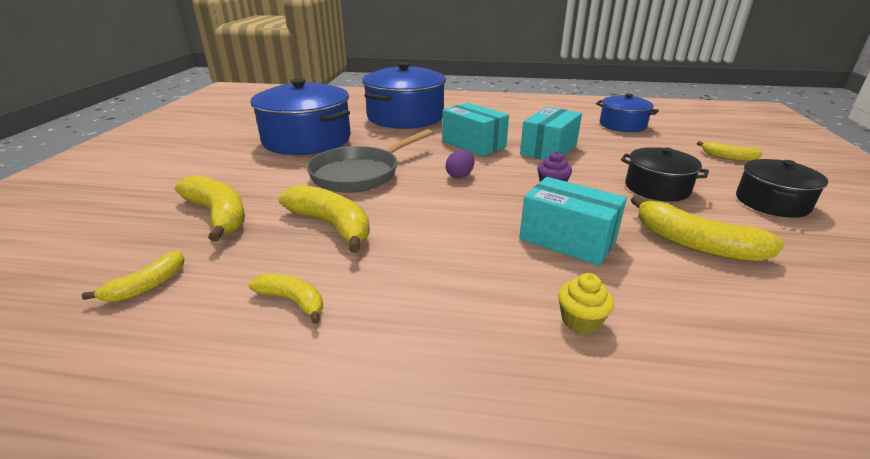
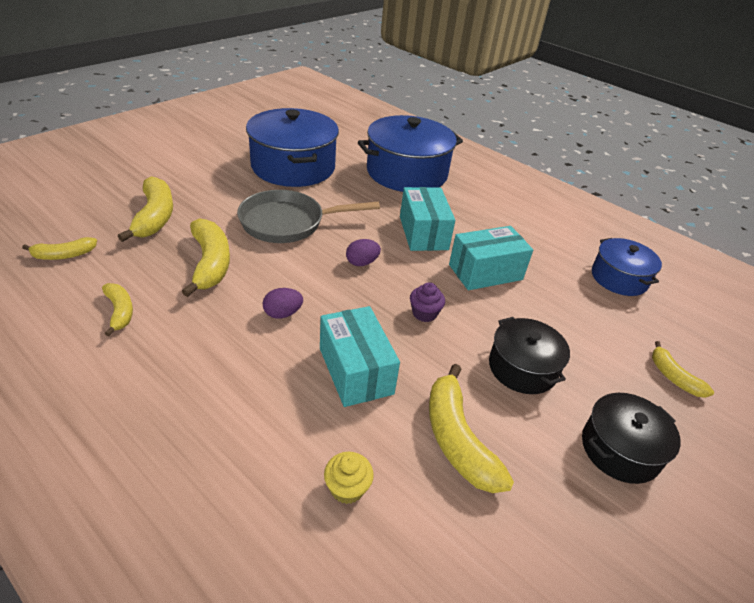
camera: 30 degrees right, 10 degrees up
yellow cupcake [558,273,614,334] -> yellow cupcake moved to [324,452,374,504]
none -> purple egg [263,288,303,319]

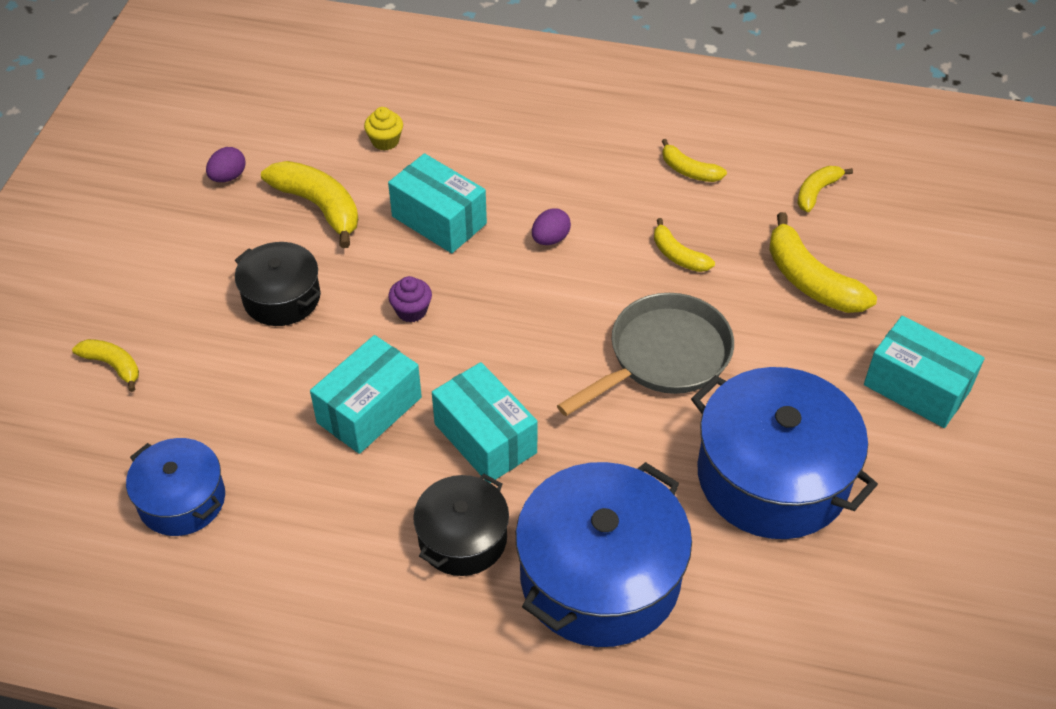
camera: 155 degrees right, 10 degrees up
yellow banana [182,218,230,297] -> yellow banana [654,218,715,272], size x0.57
purple egg [346,239,381,266] -> purple egg moved to [206,147,245,182]
black pot [582,393,681,484] -> black pot moved to [413,474,509,576]
none -> turquoise box [864,316,985,428]

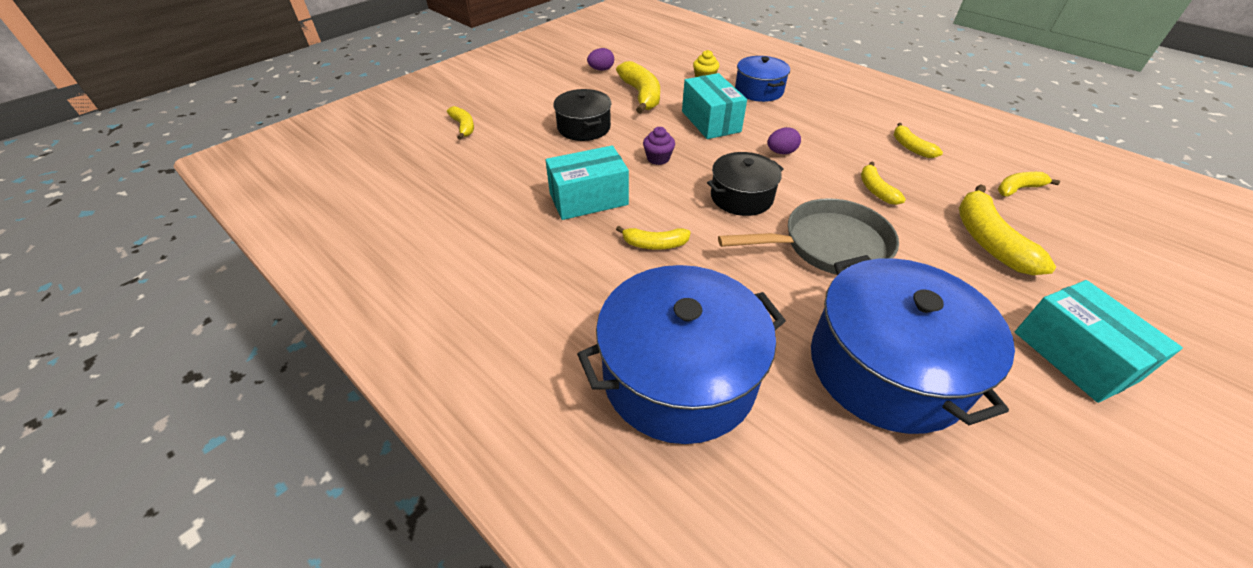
camera: 30 degrees right, 5 degrees down
blue pot [126,438,225,536] -> blue pot moved to [735,56,790,102]
black pot [413,474,509,576] -> black pot moved to [707,152,784,216]
turquoise box [432,362,538,483] -> yellow banana [616,226,691,250]

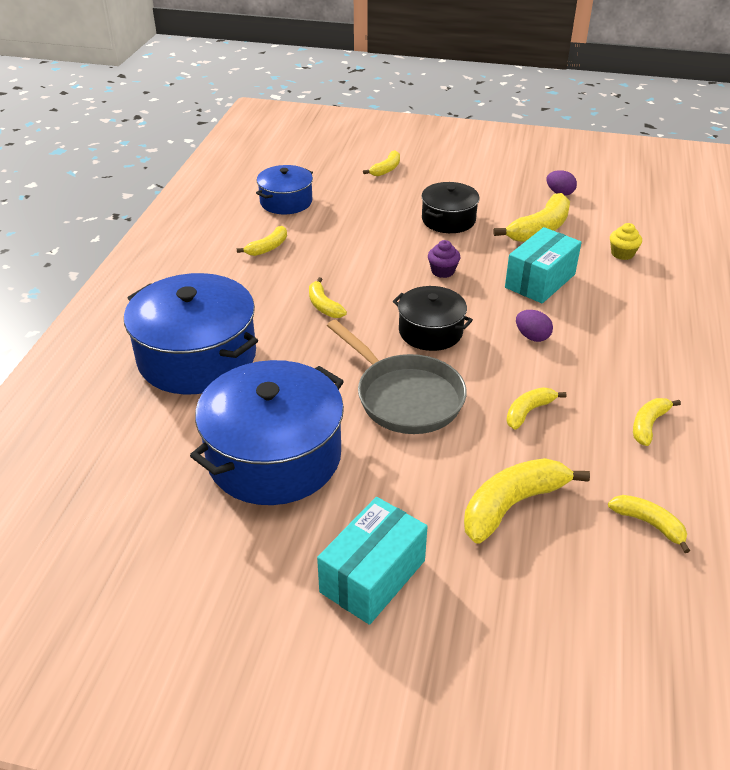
camera: 60 degrees right, 5 degrees down
turquoise box [546,145,629,220] -> none
blue pot [735,56,790,102] -> blue pot moved to [256,165,313,214]
none -> yellow banana [237,226,287,256]

